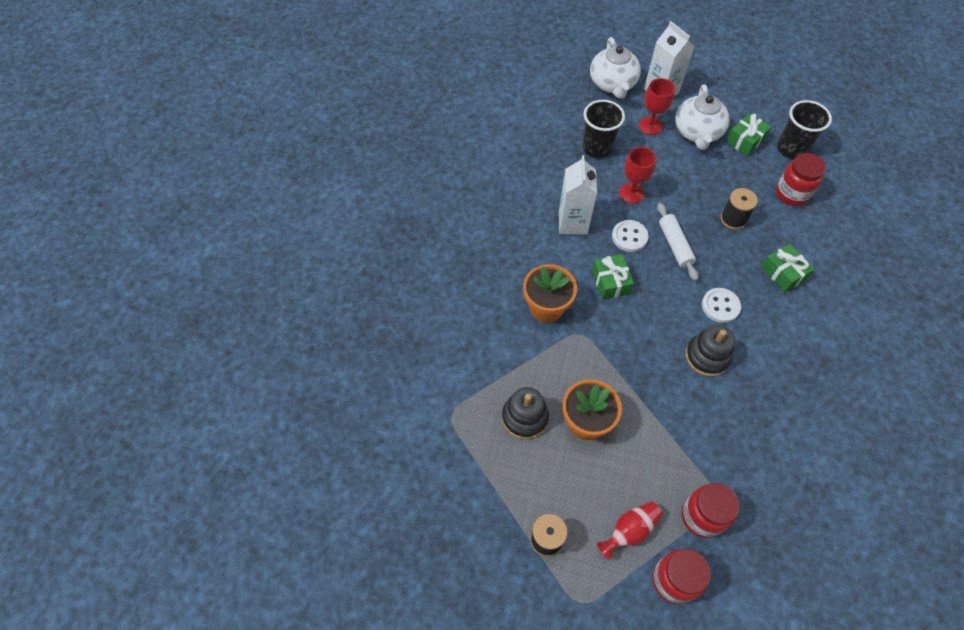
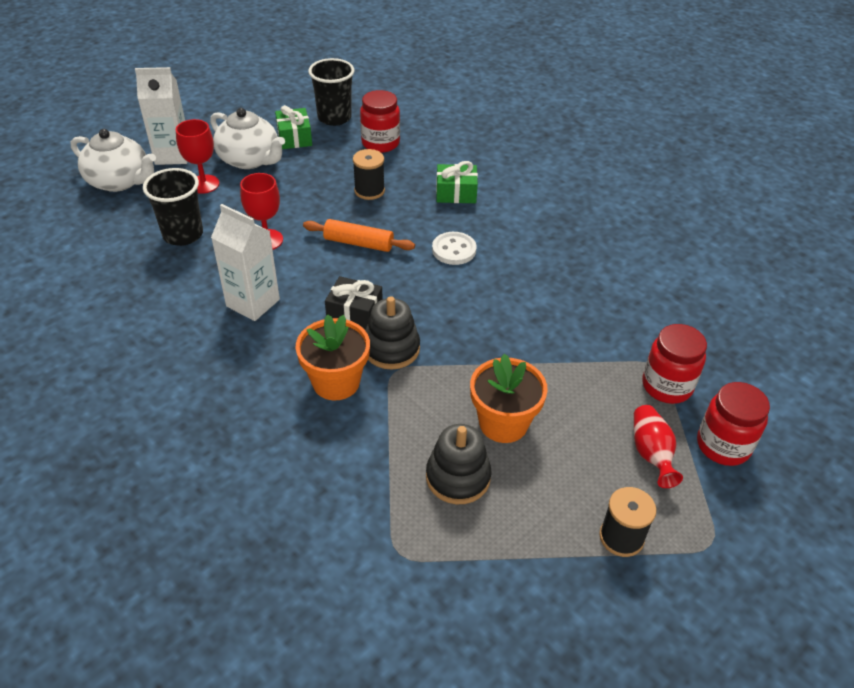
camera: 60 degrees left, 15 degrees down
green gift [592,254,634,300] -> black gift [325,276,383,330]
white button [612,220,649,252] -> none
white rolling pin [657,203,699,281] -> orange rolling pin [303,219,415,252]
black stacking toy [685,325,735,377] -> black stacking toy moved to [366,296,420,370]

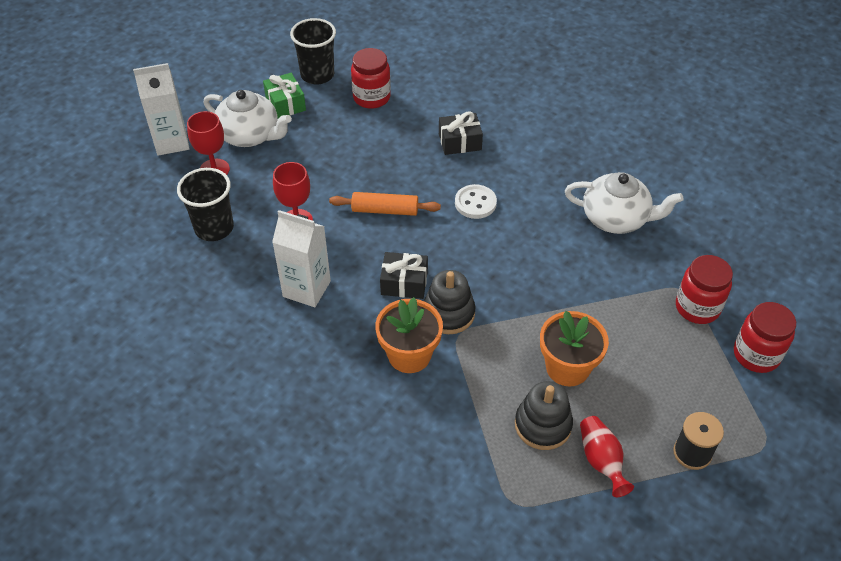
camera: 10 degrees left, 5 degrees up
white teapot [71,129,156,192] -> white teapot moved to [565,172,684,234]
black spool [353,149,385,200] -> none
green gift [436,161,478,203] -> black gift [439,112,483,155]
red vase [634,405,683,488] -> red vase moved to [580,416,634,497]

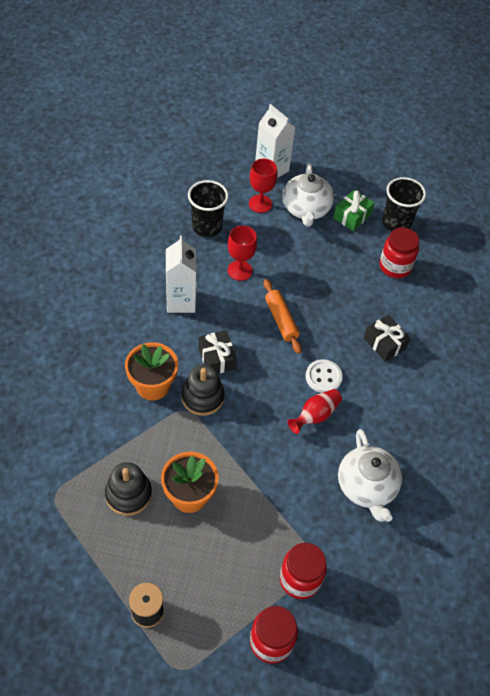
camera: 60 degrees right, 5 degrees up
red vase [580,416,634,497] -> red vase moved to [287,389,342,434]

